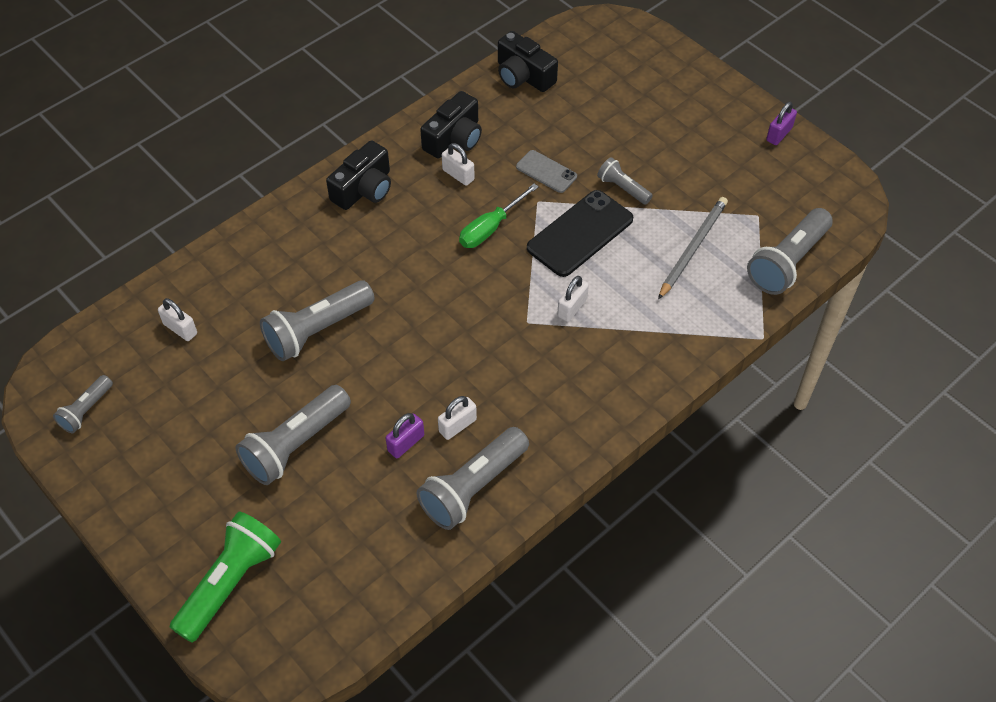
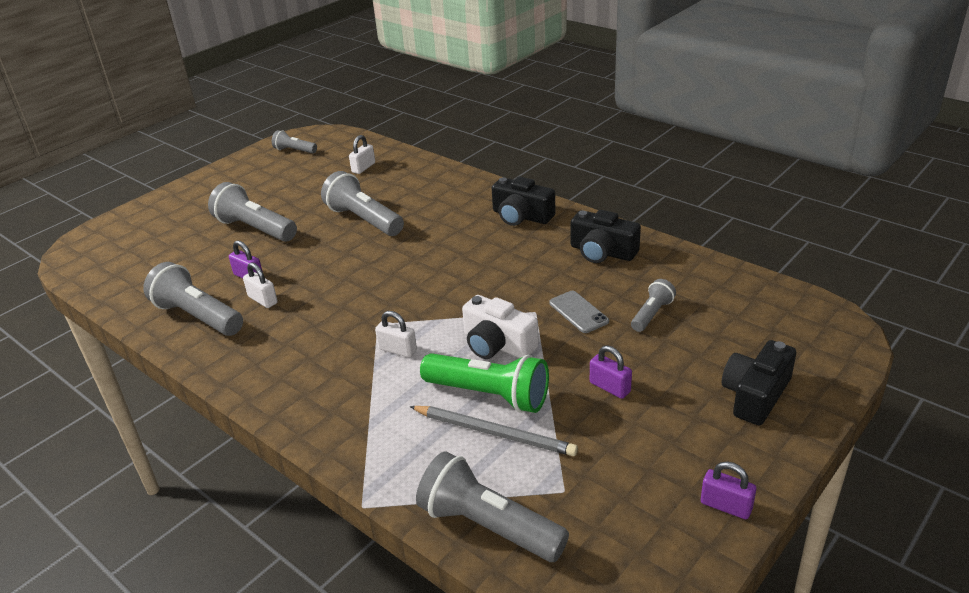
camera: 85 degrees right, 20 degrees down
green flashlight [170,511,281,643] -> green flashlight moved to [420,353,549,413]
white padlock [442,143,475,186] -> none
green screwdriver [459,183,539,248] -> none
black camera [498,31,558,92] -> black camera moved to [722,340,796,426]
grey phone [516,150,577,193] -> grey phone turned 60 degrees counterclockwise [549,291,609,333]
black phone [527,190,633,277] -> white camera [462,295,539,359]
grey flashlight [597,157,653,205] -> grey flashlight moved to [631,279,676,332]
none -> purple padlock [590,345,632,399]

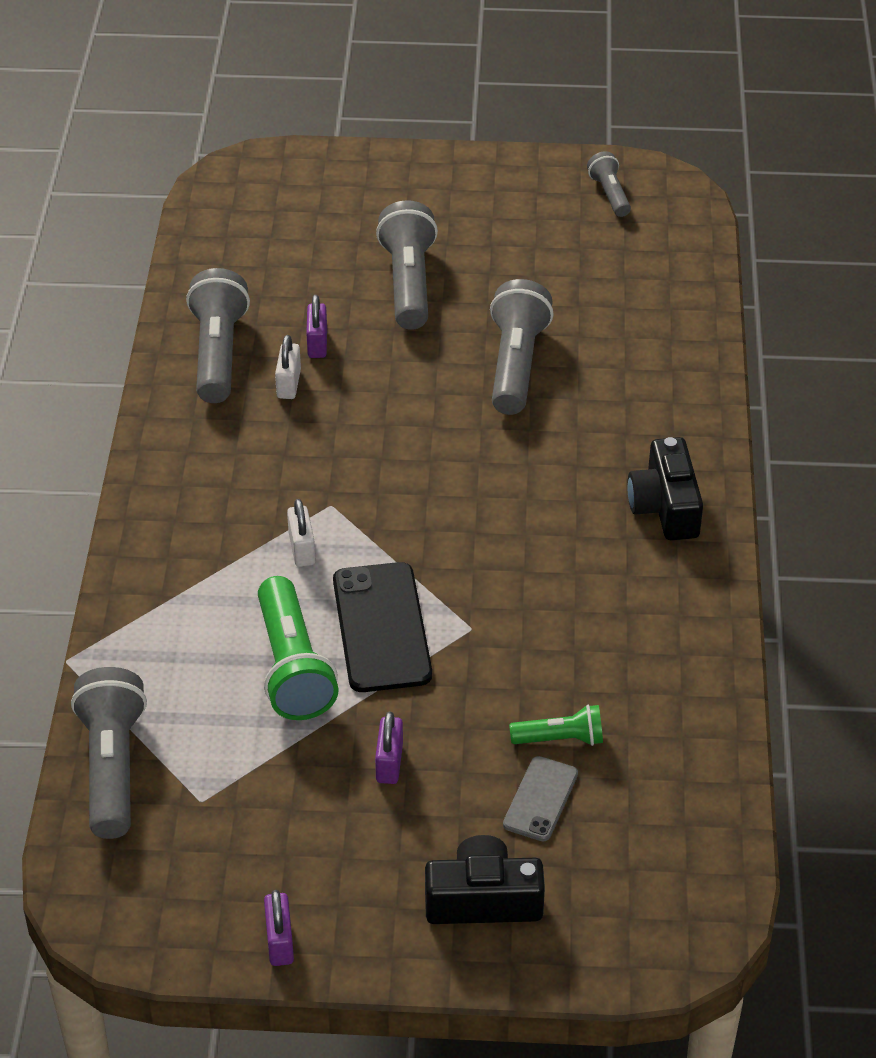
camera: 50 degrees right, 10 degrees up
white padlock [349,135,375,174] -> none
grey pencil [410,406,578,456] -> none
white camera [462,295,539,359] -> black phone [333,562,432,692]
grey phone [549,291,609,333] -> grey phone moved to [503,756,578,842]
black camera [571,210,641,263] -> none
grey flashlight [631,279,676,332] -> green flashlight [509,705,603,746]

